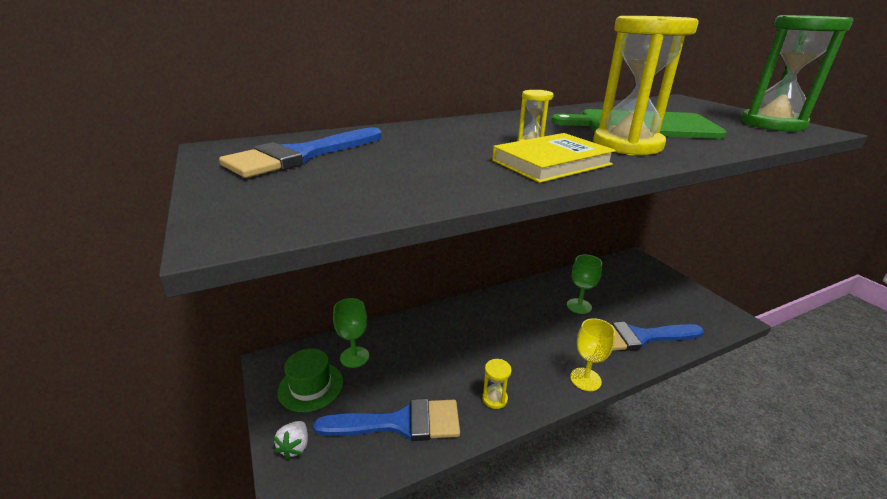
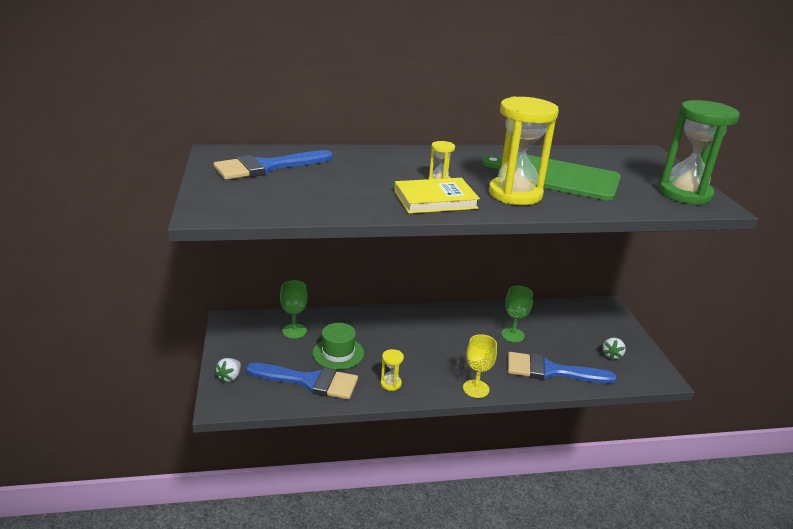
camera: 15 degrees right, 0 degrees up
green hat [277,348,343,412] -> green hat moved to [313,323,364,370]
none -> white strawberry [602,338,626,360]

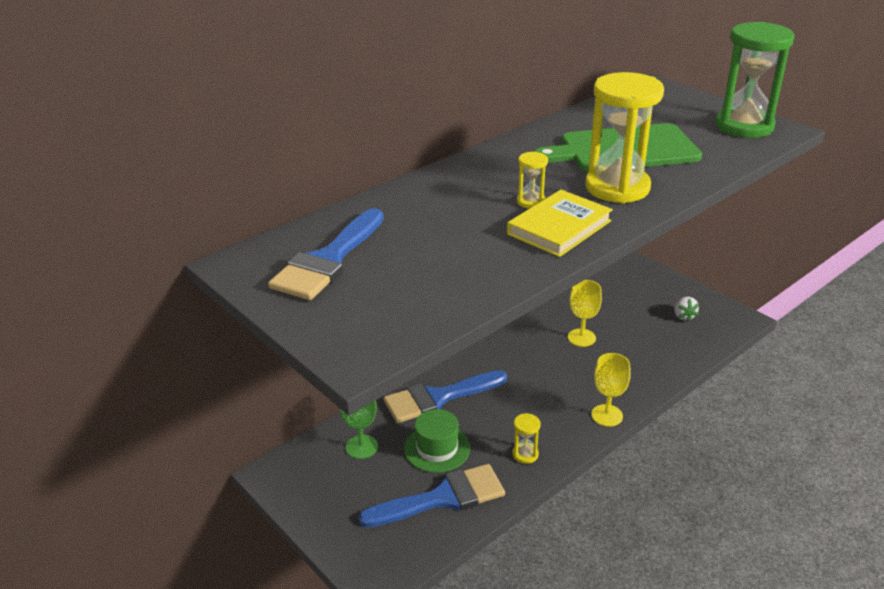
camera: 30 degrees left, 5 degrees up
white strawberry [215,358,241,383] -> none
green goblet [501,286,533,343] -> yellow goblet [568,280,602,347]
blue brush [508,352,617,384] -> blue brush moved to [383,370,507,423]

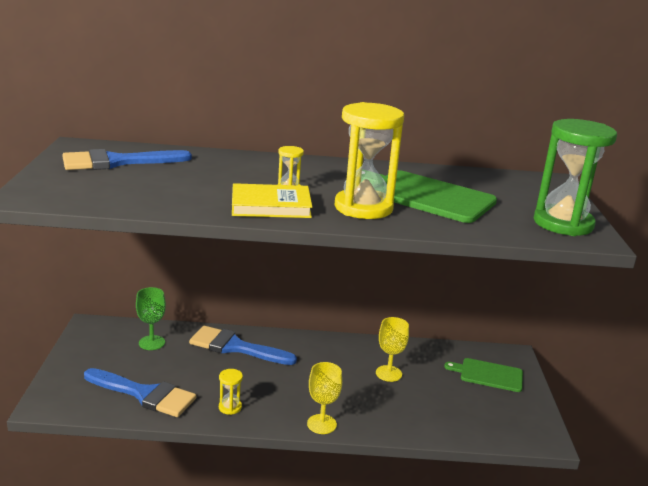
camera: 40 degrees right, 10 degrees down
green hat [404,409,470,473] -> none
white strawberry [674,296,699,322] -> none
none -> green cutting board [444,358,523,392]

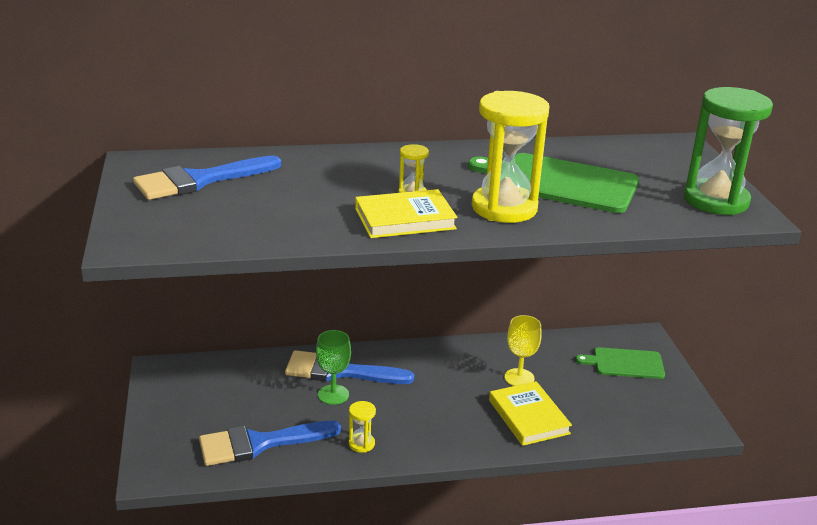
camera: 10 degrees left, 5 degrees up
blue brush [84,368,196,417] -> blue brush turned 150 degrees clockwise [199,421,341,466]
green goblet [136,287,166,350] -> green goblet moved to [316,330,351,405]
yellow goblet [307,362,342,434] -> none
none -> yellow book [489,381,572,446]

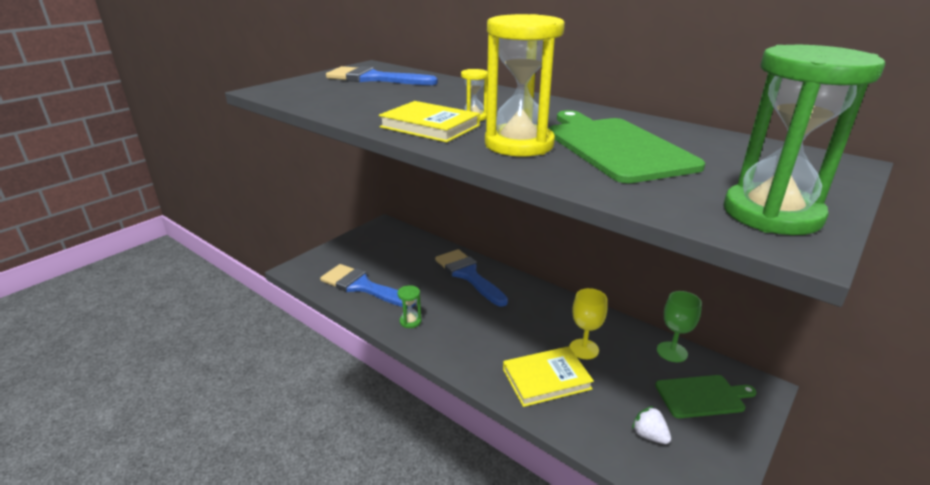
camera: 50 degrees right, 0 degrees up
green goblet [316,330,351,405] -> green goblet moved to [657,291,702,362]
yellow hourglass [349,401,376,453] -> green hourglass [397,285,422,328]
yellow book [489,381,572,446] -> yellow book turned 45 degrees clockwise [503,346,594,407]
green cutting board [575,347,665,379] -> green cutting board turned 120 degrees clockwise [655,375,756,418]
none -> white strawberry [632,406,671,444]

